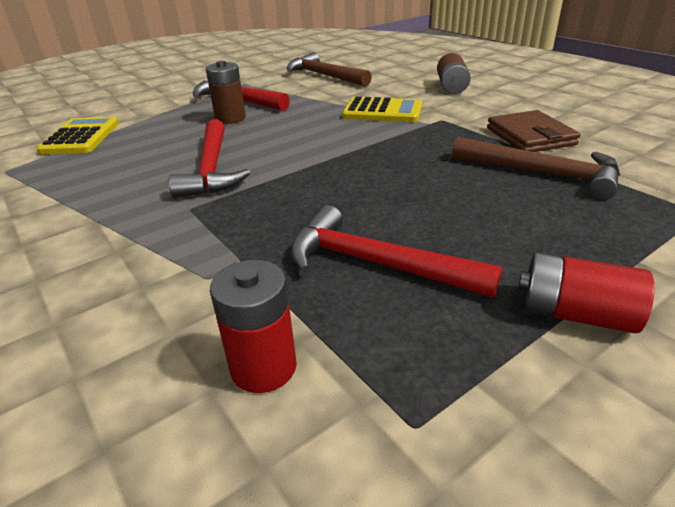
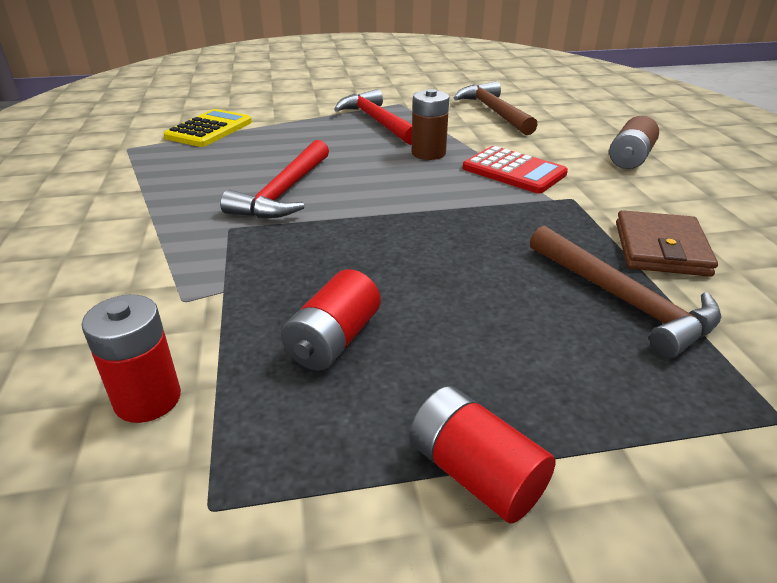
camera: 25 degrees right, 0 degrees up
brown battery [206,61,246,124] -> brown battery moved to [412,89,449,160]
red hammer [290,205,502,298] -> red battery [281,269,380,371]
yellow calculator [342,96,422,122] -> red calculator [463,146,568,193]

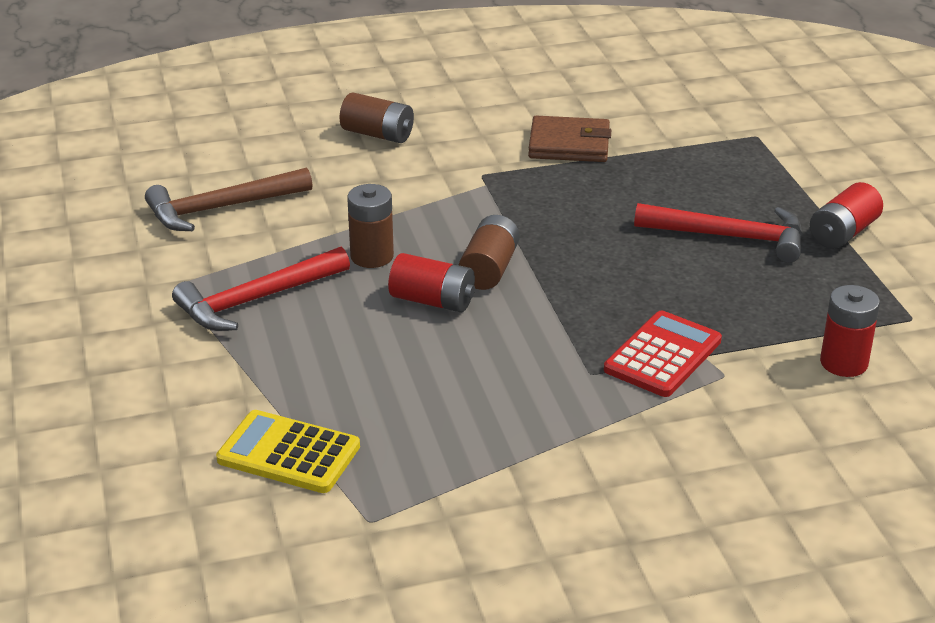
camera: 95 degrees left, 0 degrees up
red hammer [220,140,329,218] -> red hammer moved to [634,203,803,263]
red battery [281,269,380,371] -> red battery moved to [388,253,475,312]
red calculator [463,146,568,193] -> red calculator moved to [604,311,722,397]
brown hammer [530,226,721,358] -> none
none -> brown battery [459,215,520,290]

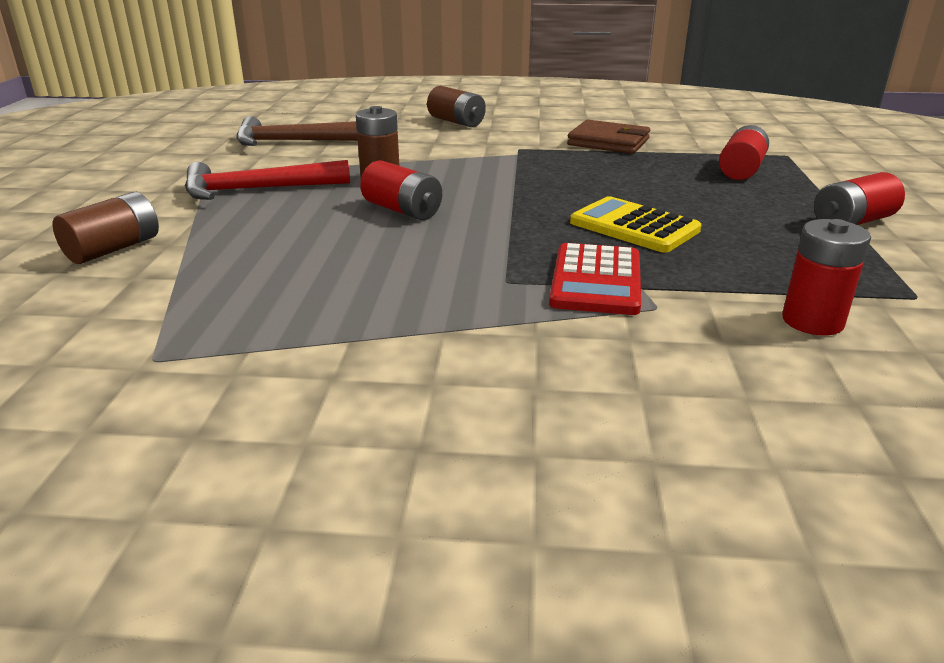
camera: 20 degrees right, 5 degrees down
yellow calculator [216,410,360,493] -> yellow calculator moved to [570,196,701,253]
brown battery [459,215,520,290] -> brown battery moved to [53,192,159,264]
red calculator [604,311,722,397] -> red calculator turned 135 degrees clockwise [549,243,641,315]
red hammer [634,203,803,263] -> none
none -> red battery [719,125,769,180]

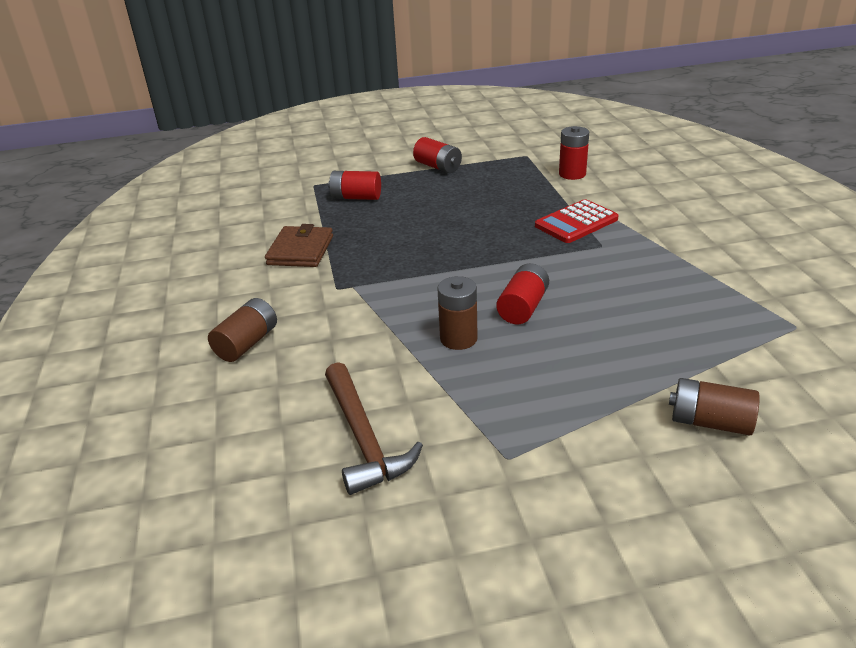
camera: 105 degrees left, 5 degrees up
red hammer [185,160,350,200] -> none
red calculator [549,243,641,315] -> red calculator turned 150 degrees clockwise [535,199,618,243]
yellow calculator [570,196,701,253] -> none

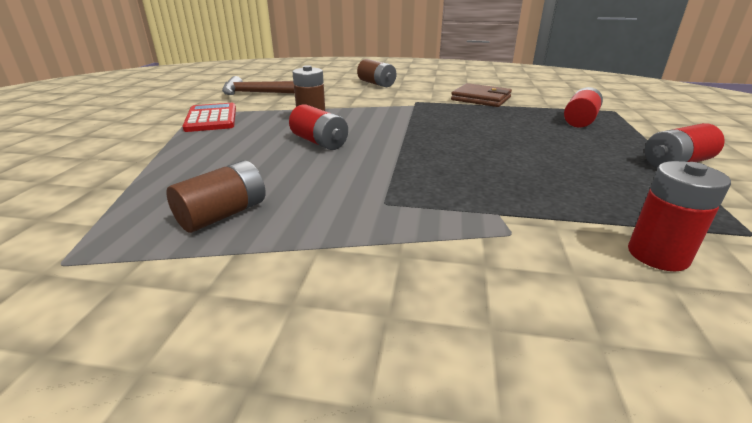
camera: 110 degrees right, 5 degrees down
red calculator [535,199,618,243] -> red calculator moved to [182,103,236,132]
brown battery [669,378,760,435] -> brown battery moved to [167,160,266,233]

